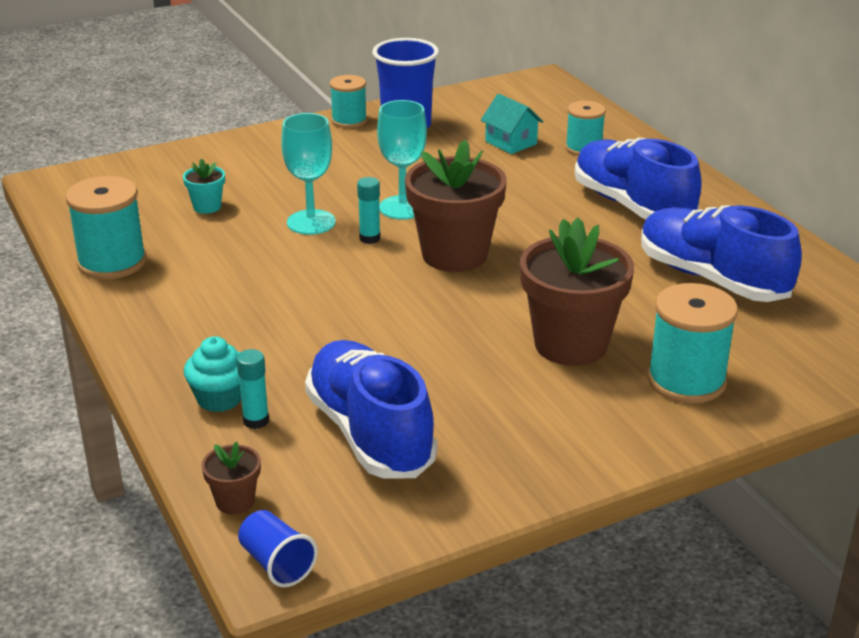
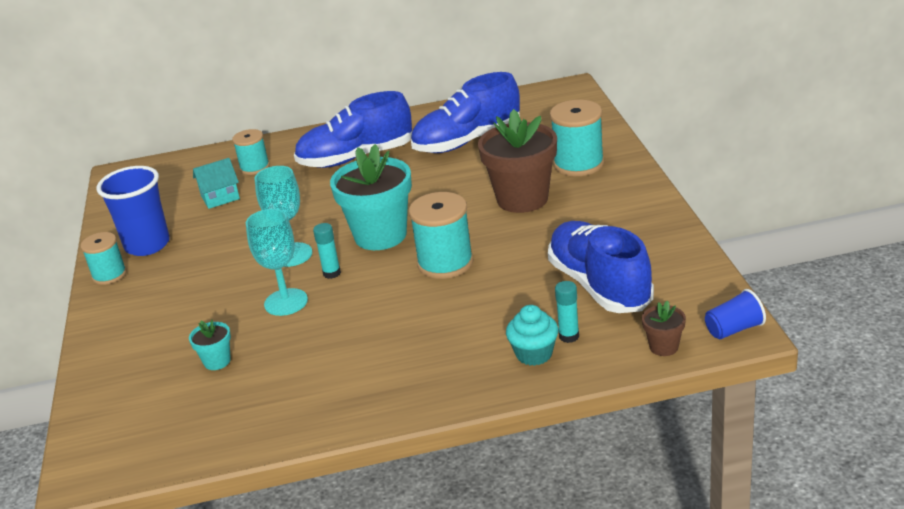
camera: 70 degrees left, 0 degrees up
turquoise spool [65,176,147,279] -> turquoise spool moved to [409,192,474,279]
blue shoe [305,340,437,478] -> blue shoe turned 75 degrees clockwise [548,221,654,313]
brown flower pot [405,140,507,272] -> turquoise flower pot [330,144,412,250]

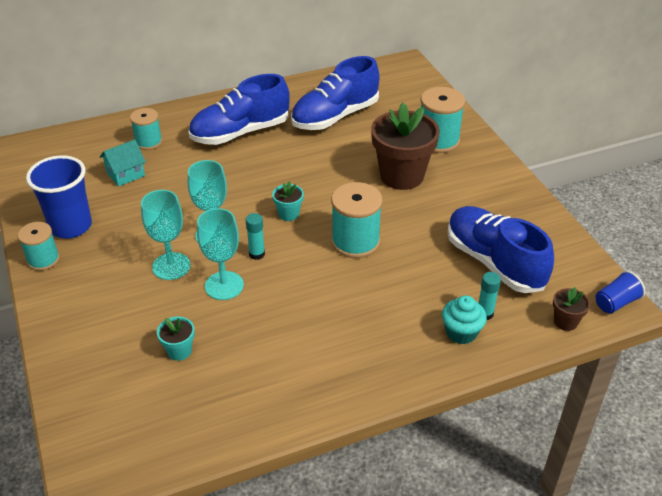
camera: 15 degrees left, 10 degrees up
turquoise flower pot [330,144,412,250] -> turquoise flower pot [272,181,304,221], size x0.45
none -> turquoise goblet [141,190,191,280]

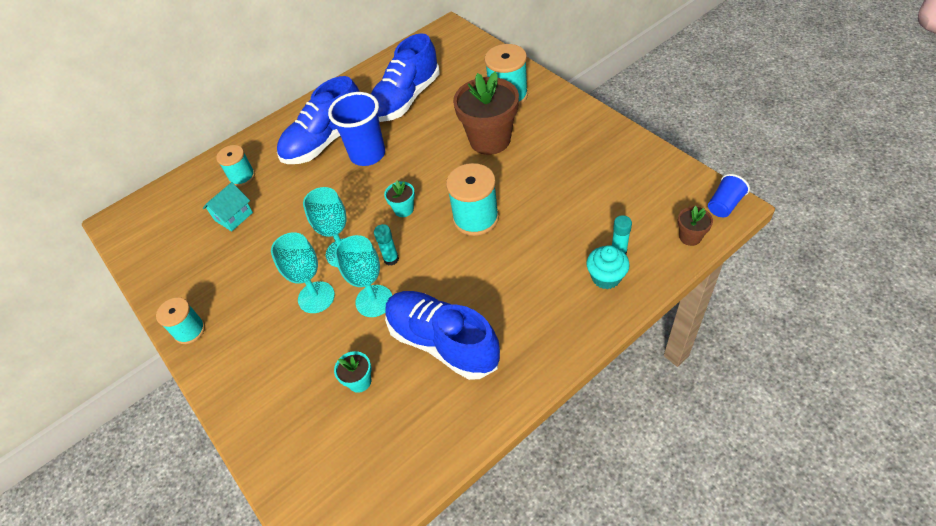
camera: 10 degrees left, 10 degrees up
blue cup [26,155,92,238] -> blue cup moved to [328,92,385,166]
blue shoe [447,206,554,293] -> blue shoe moved to [385,291,500,380]

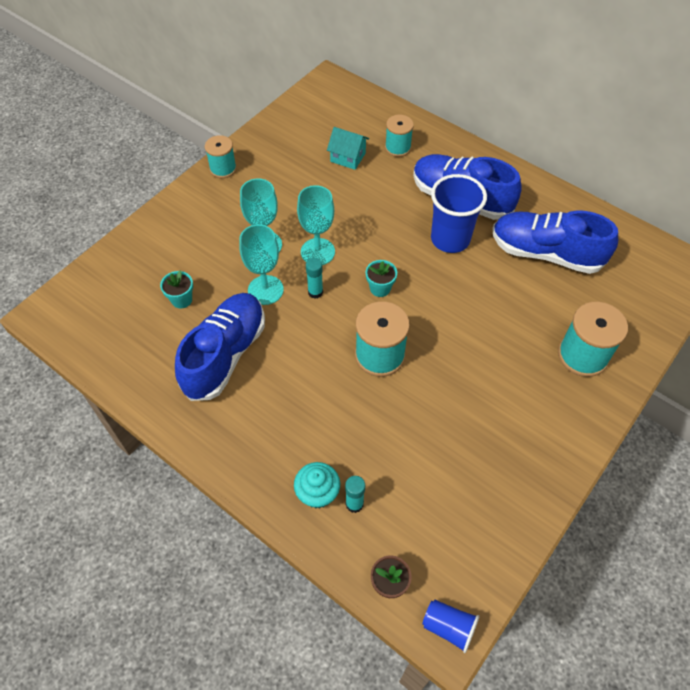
camera: 70 degrees right, 5 degrees up
brown flower pot [453,72,519,155] -> none

